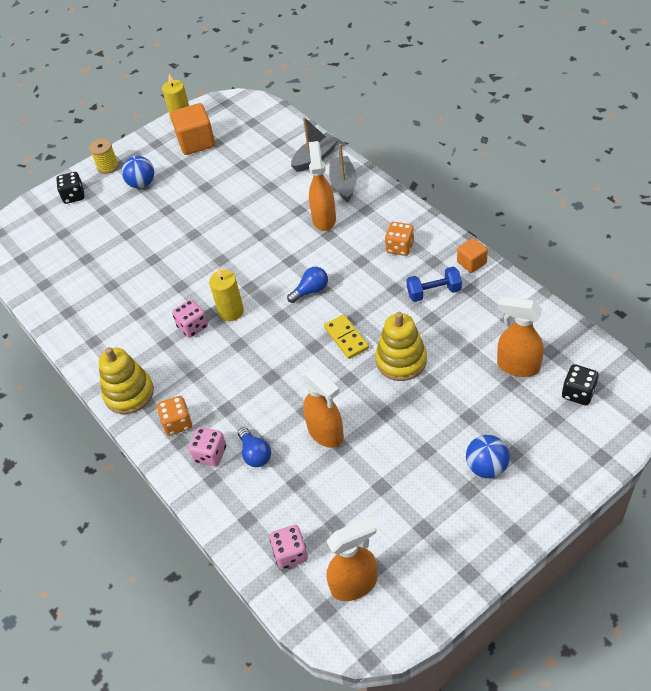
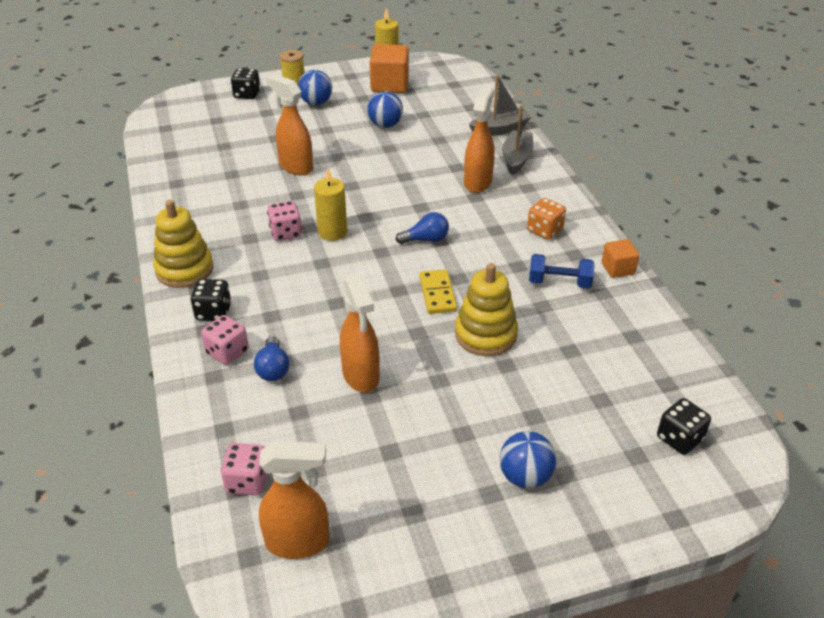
camera: 15 degrees right, 10 degrees down
orange dice [157,396,192,436] -> black dice [191,279,231,321]
orange spray bottle [497,296,544,377] -> orange spray bottle moved to [266,74,313,175]
none -> blue ball [367,91,403,128]

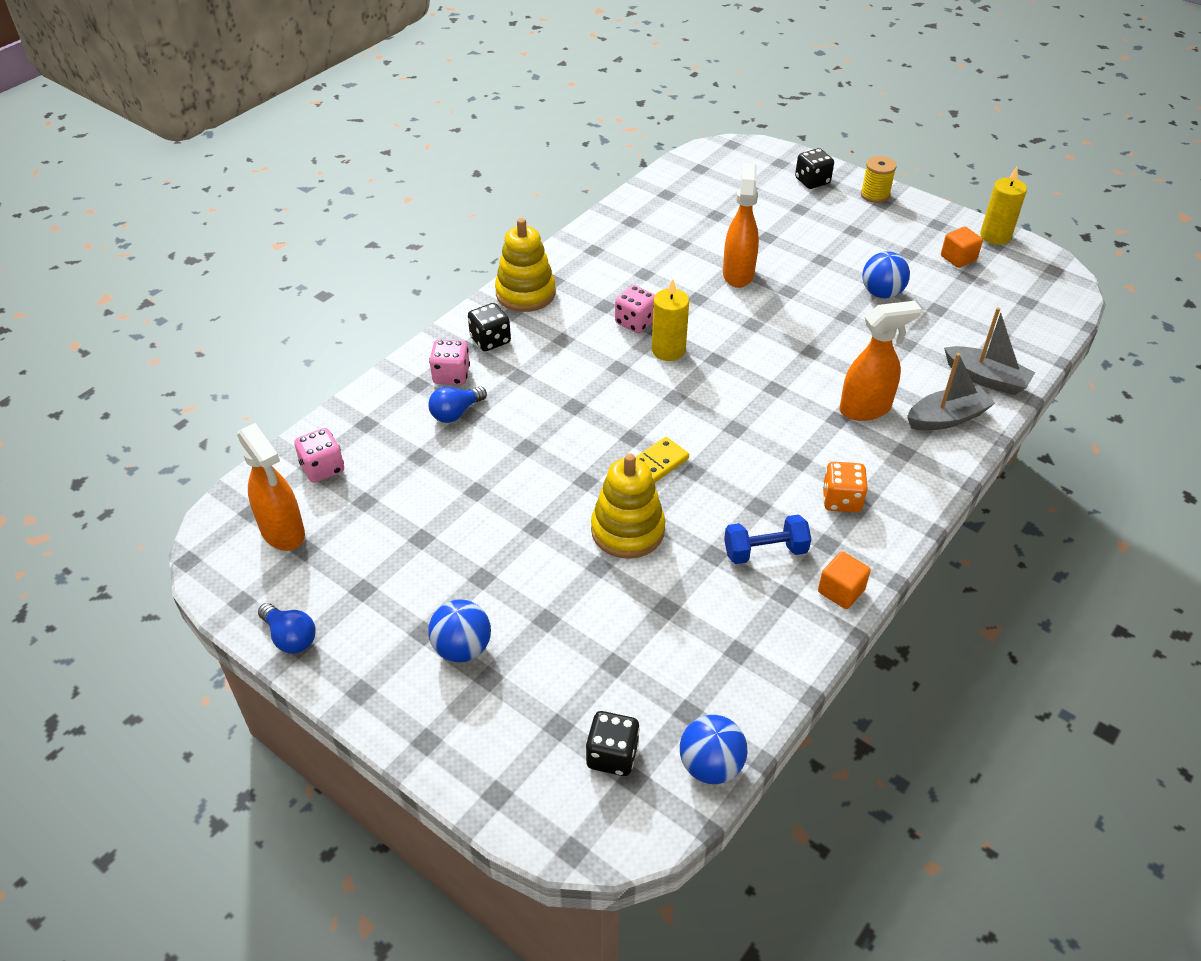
camera: 55 degrees right, 5 degrees up
blue ball [298,70,332,105] -> blue ball moved to [680,715,747,784]
orange spray bottle [340,274,380,393] -> none
orange cube [370,44,409,93] -> orange cube [941,227,983,268], size x0.57
blue light bulb [396,212,449,244] -> blue light bulb moved to [258,603,316,654]
blue dumbbell [529,254,595,289] -> blue dumbbell turned 75 degrees counterclockwise [724,514,811,564]

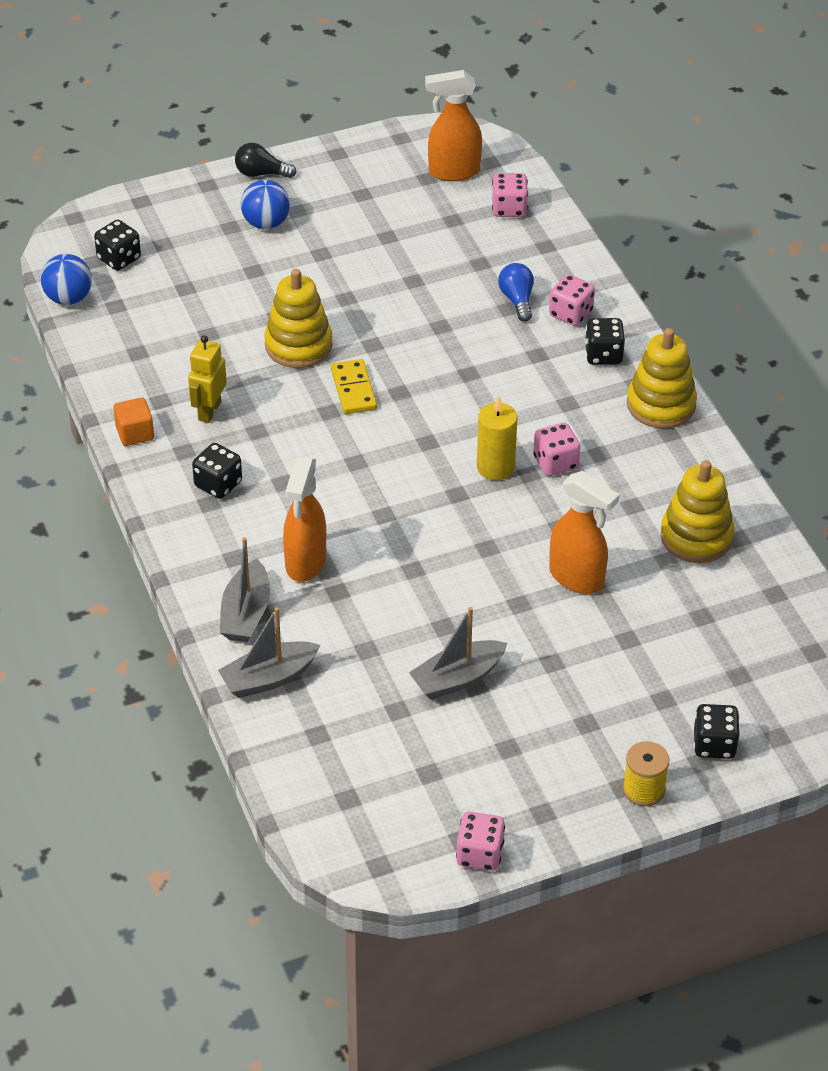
camera: 120 degrees right, 0 degrees up
blue light bulb [258,603,316,654] -> none
blue dumbbell [724,514,811,564] -> yellow robot [188,335,227,423]
orange dice [823,462,868,513] -> black dice [192,443,242,499]
blue ball [862,251,910,298] -> grey boat [409,607,507,700]
orange cube [941,227,983,268] -> none
yellow candle [980,167,1027,245] -> pink dice [456,812,505,871]
none -> black light bulb [235,143,296,178]
none -> yellow stacking toy [660,460,734,563]

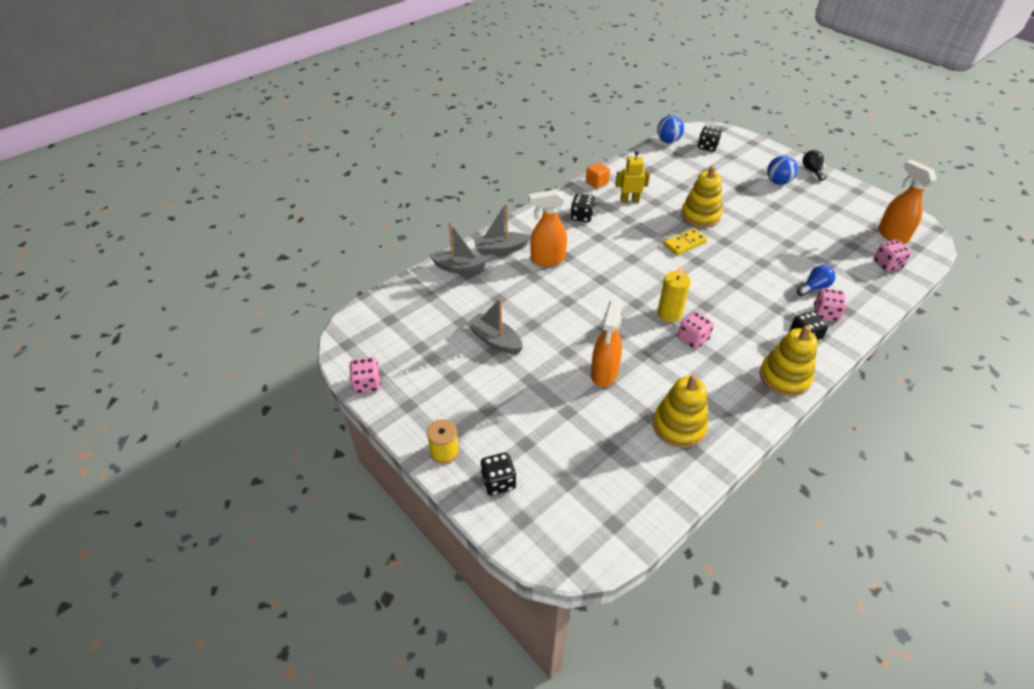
camera: 70 degrees right, 0 degrees up
grey boat [218,607,320,698] -> grey boat turned 150 degrees clockwise [429,222,488,275]

